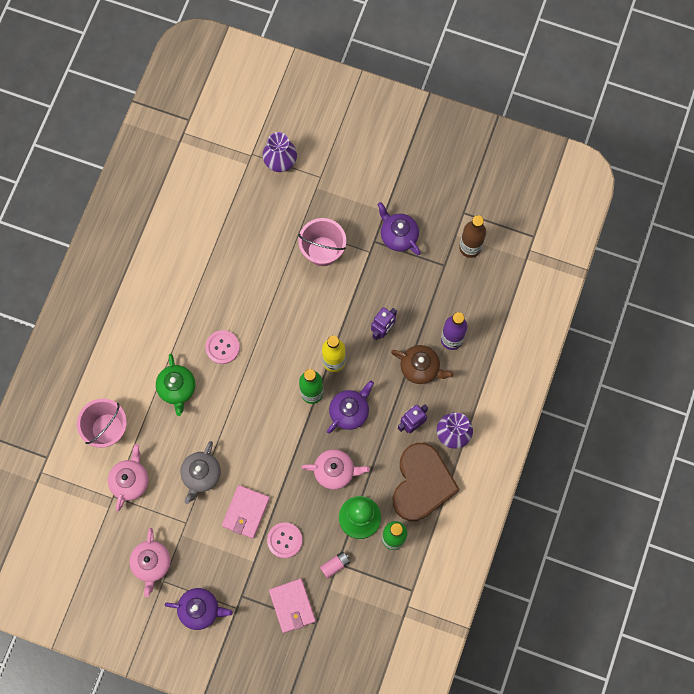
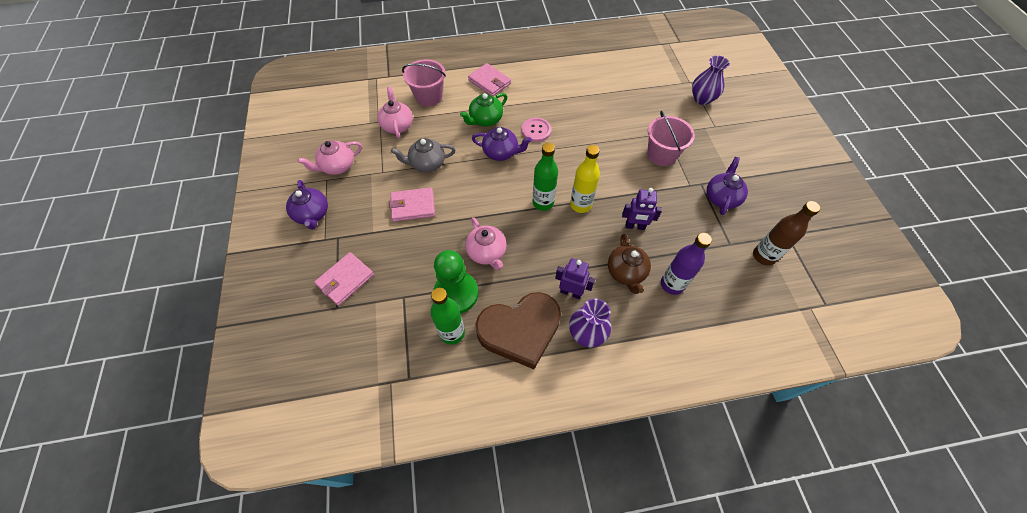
camera: 60 degrees right, 15 degrees down
pink teapot [108,444,148,511] -> pink teapot turned 90 degrees counterclockwise [377,87,413,139]
pink button [267,522,302,558] -> none
pink battery [320,551,350,579] -> none
purple teapot [327,381,374,433] -> purple teapot moved to [472,127,532,161]
none -> pink wallet [468,63,511,96]

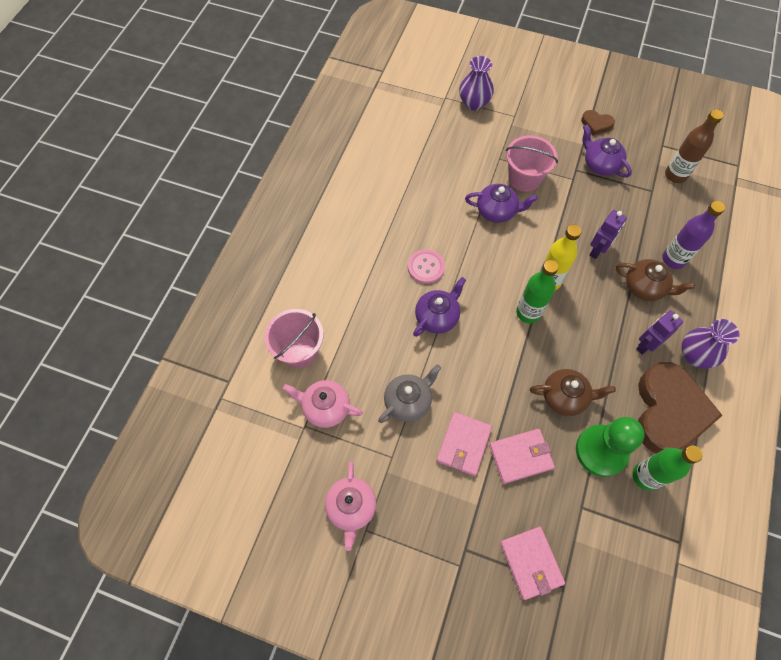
camera: 60 degrees left, 5 degrees up
purple teapot [286,180,328,230] -> purple teapot moved to [465,184,538,223]
grey teapot [391,138,455,172] -> grey teapot turned 150 degrees counterclockwise [378,364,441,423]
green teapot [460,93,507,126] -> none
pink teapot [465,217,507,270] -> brown teapot [530,369,616,416]
pink wallet [468,63,511,96] -> pink wallet moved to [489,429,555,484]
none -> brown heart [581,110,615,136]

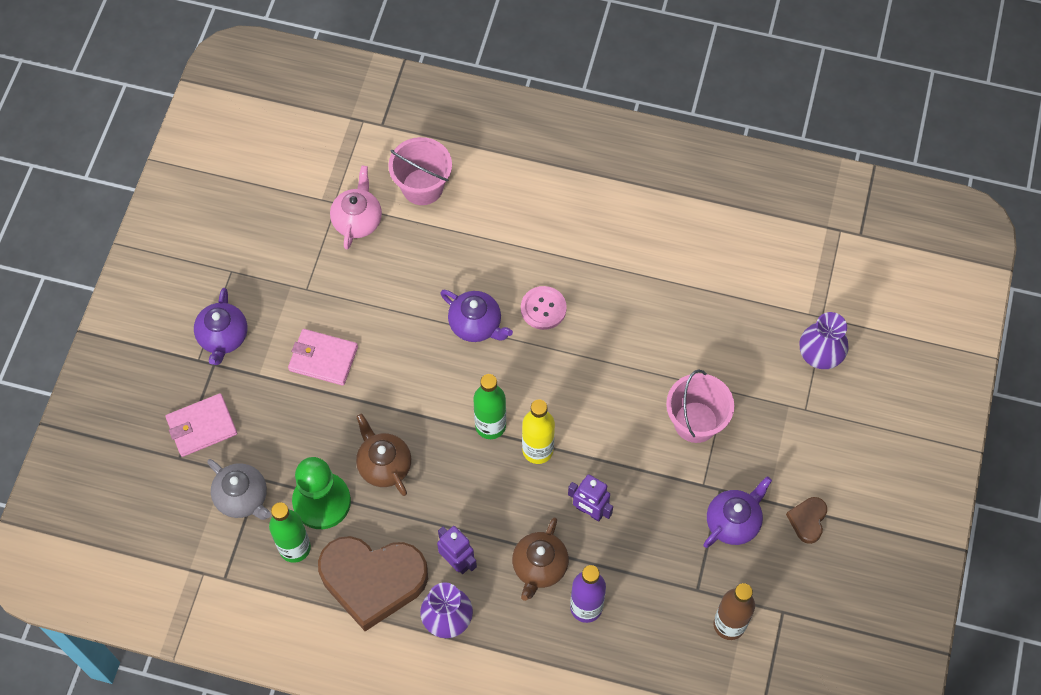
camera: 85 degrees right, 0 degrees up
pink teapot [325,462,376,551] -> none
grey teapot [378,364,441,423] -> grey teapot moved to [207,459,271,520]
purple teapot [465,184,538,223] -> purple teapot moved to [194,288,247,365]
pink wallet [489,429,555,484] -> none
brown teapot [530,369,616,416] -> brown teapot turned 150 degrees clockwise [356,414,411,496]

